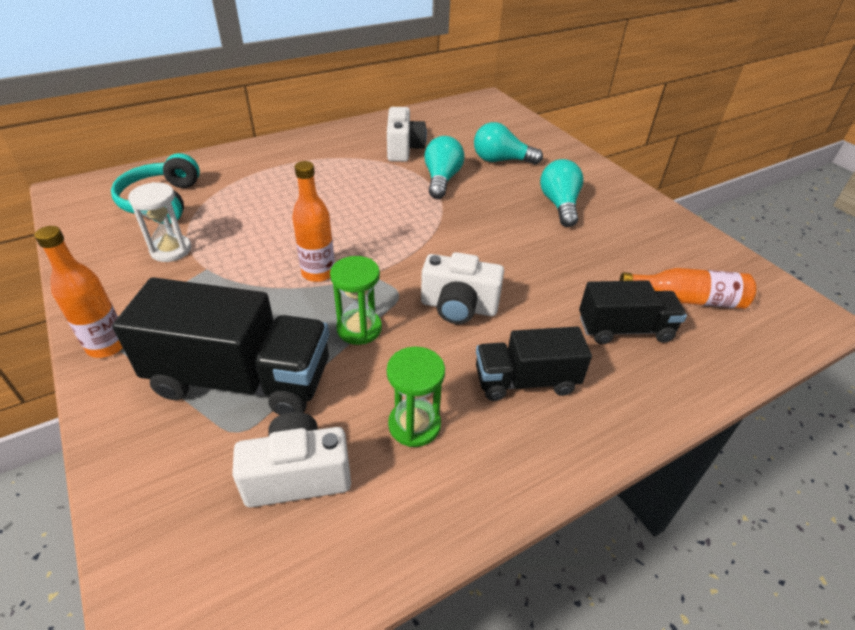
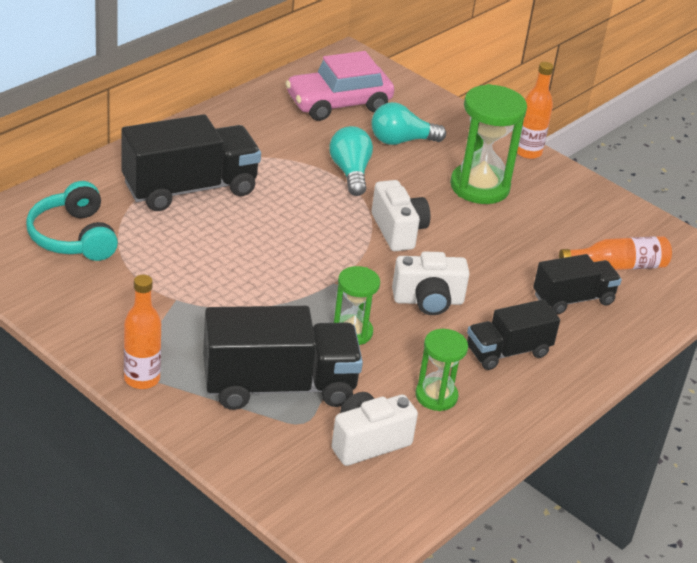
camera: 20 degrees left, 5 degrees down
white hourglass [128,182,191,262] -> none
orange bottle [292,161,335,282] -> orange bottle moved to [517,62,554,159]
white camera [387,107,427,162] -> white camera moved to [372,180,430,251]
turquoise light bulb [540,159,584,227] -> green hourglass [450,84,527,204]
none -> black truck [121,114,261,211]
none -> pink car [286,51,394,121]

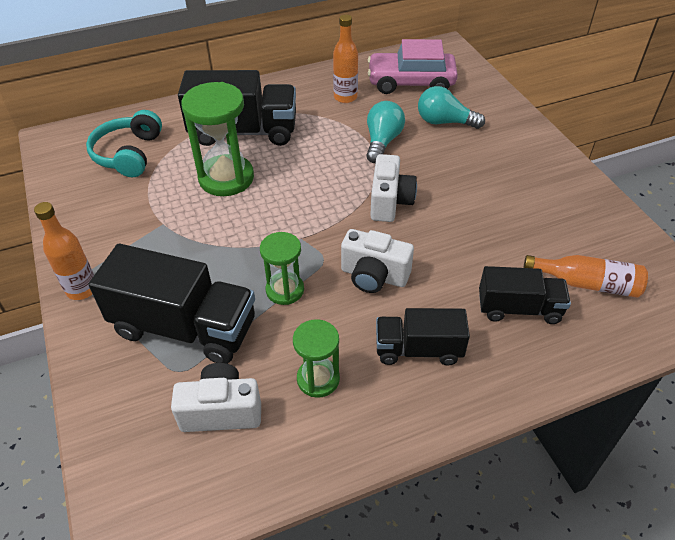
camera: 30 degrees right, 10 degrees up
green hourglass [450,84,527,204] -> green hourglass moved to [181,82,254,196]
orange bottle [517,62,554,159] -> orange bottle moved to [333,14,358,103]

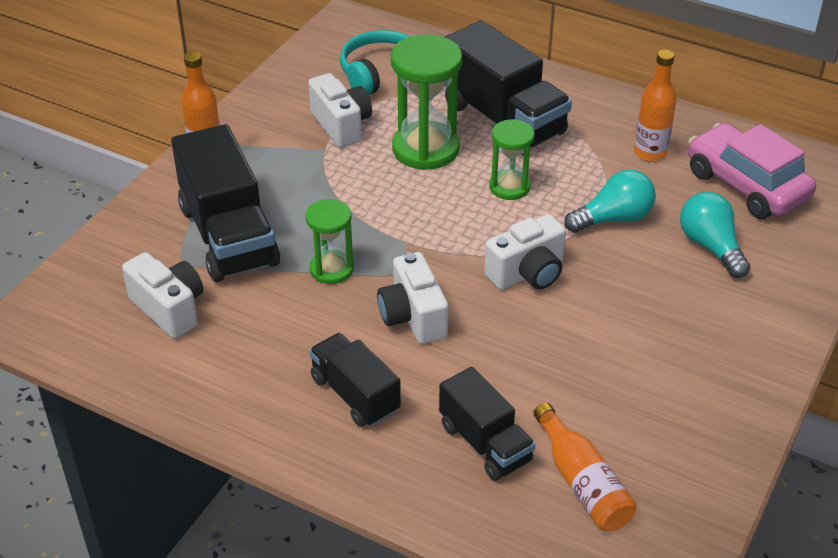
camera: 50 degrees right, 5 degrees down
green hourglass [293,319,340,398] -> green hourglass moved to [489,119,534,200]
none -> white camera [308,73,372,148]

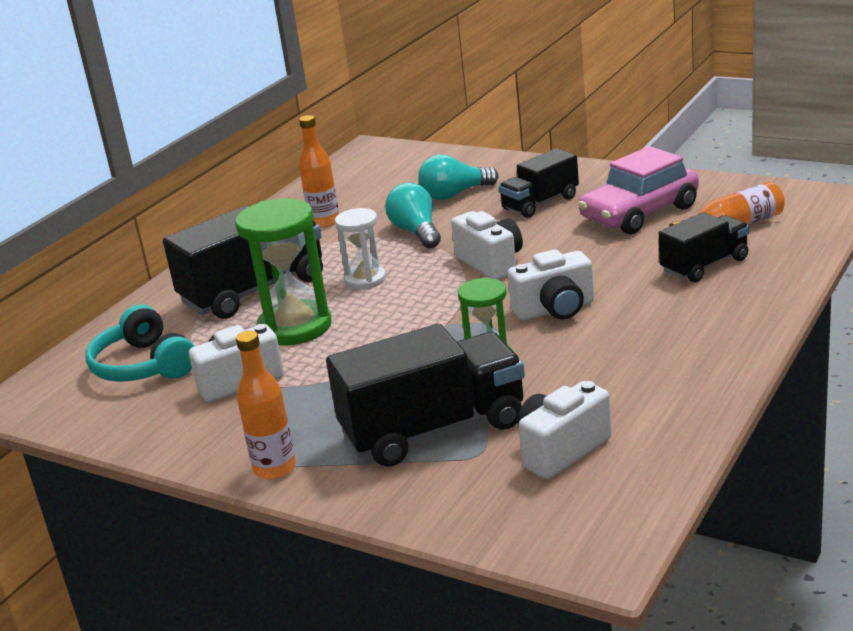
camera: 85 degrees left, 15 degrees down
black truck [309,333,401,427] -> black truck moved to [498,148,579,218]
green hourglass [489,119,534,200] -> white hourglass [335,208,386,289]
pink car [688,123,816,219] -> pink car moved to [578,146,699,234]

